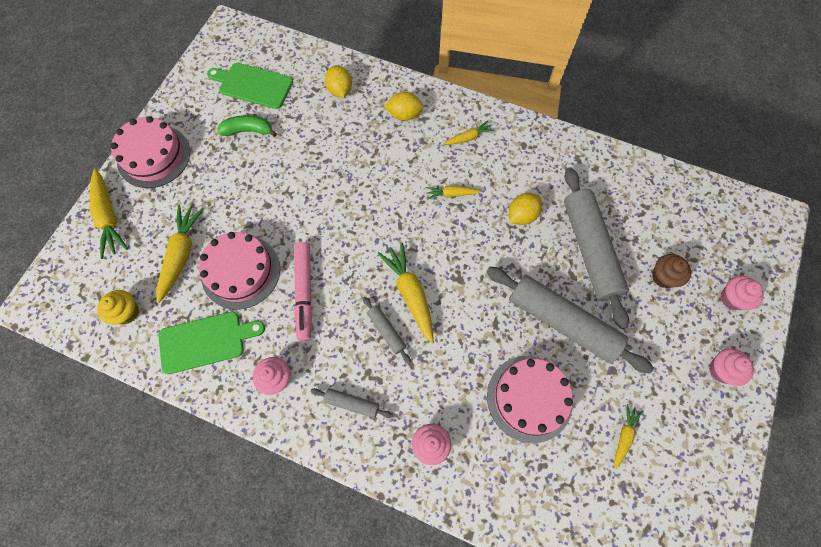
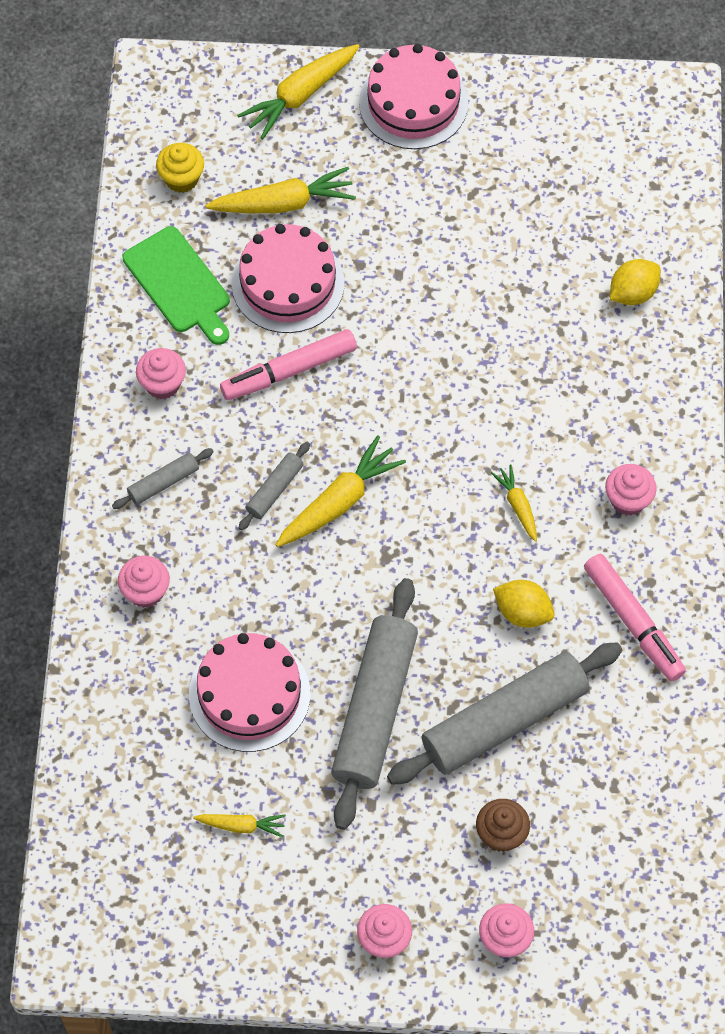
camera: 70 degrees right, 5 degrees down
green cutting board [207,63,293,109] -> none
green banana [217,115,277,137] -> none
grey rolling pin [311,388,393,418] -> grey rolling pin turned 60 degrees clockwise [112,448,214,509]
yellow lemon [384,92,424,121] -> none
yellow carrot [444,120,494,145] -> pink cupcake [605,464,657,516]
none -> pink marker [584,554,686,682]

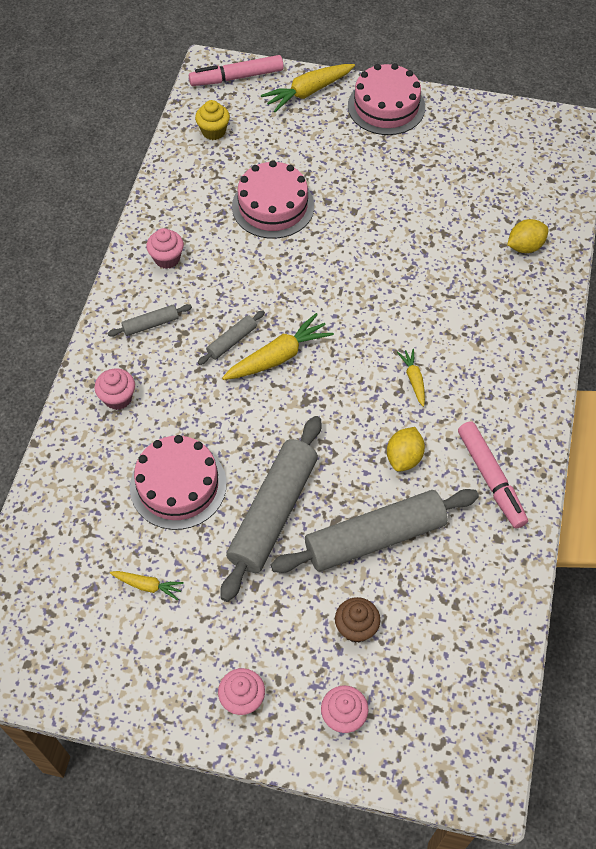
camera: 10 degrees right, 5 degrees down
green cutting board [123,226,230,345] -> none
yellow carrot [205,167,356,213] -> none
pink marker [220,329,357,400] -> pink marker moved to [189,55,284,86]
yellow lemon [493,580,554,628] -> yellow lemon turned 75 degrees clockwise [387,427,425,472]
pink cupcake [605,464,657,516] -> none

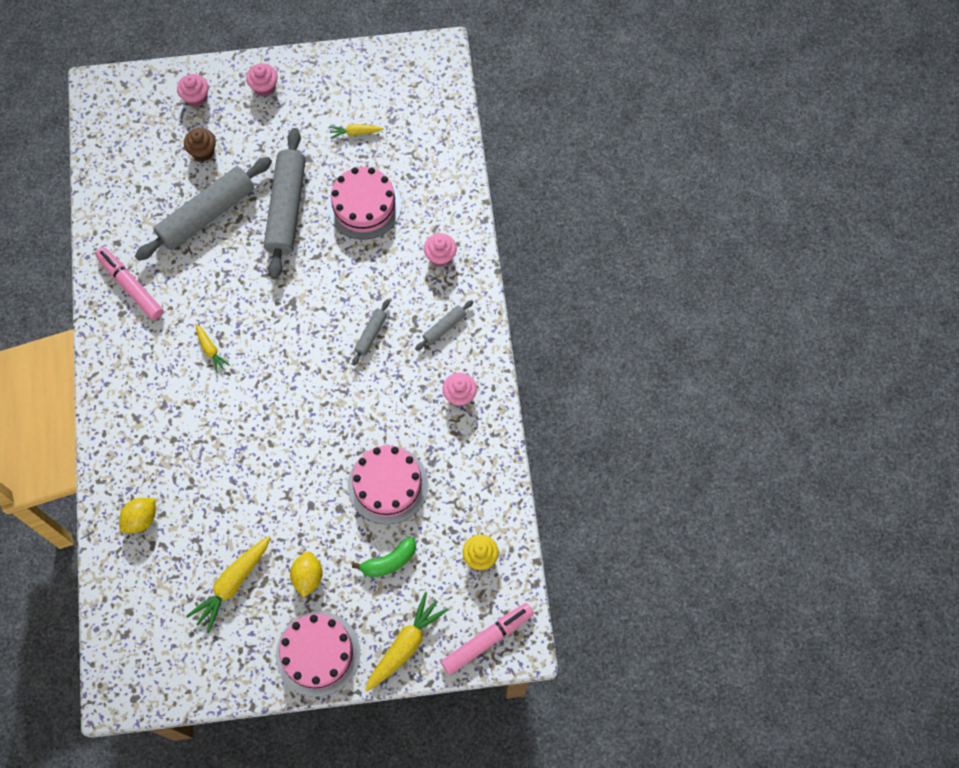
camera: 160 degrees right, 10 degrees up
yellow carrot [222,313,334,380] -> yellow carrot moved to [186,536,270,633]
yellow lemon [387,427,425,472] -> yellow lemon moved to [290,551,322,597]
none -> green banana [352,537,416,577]

